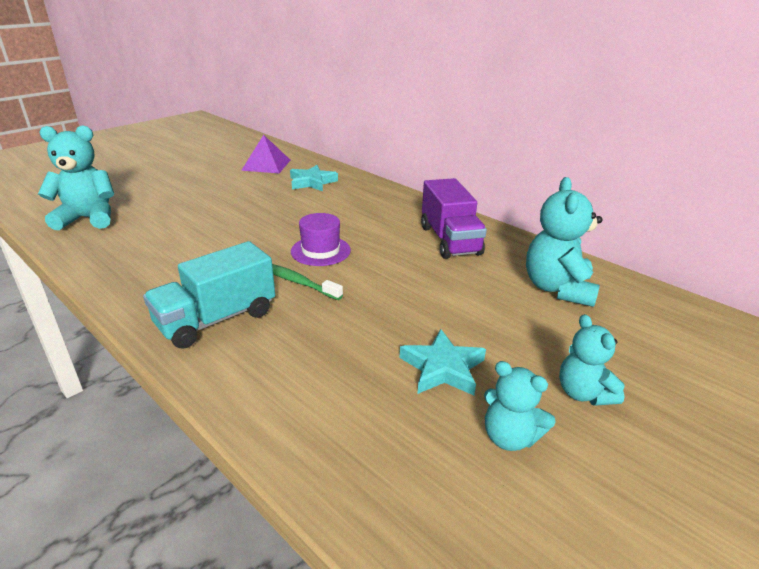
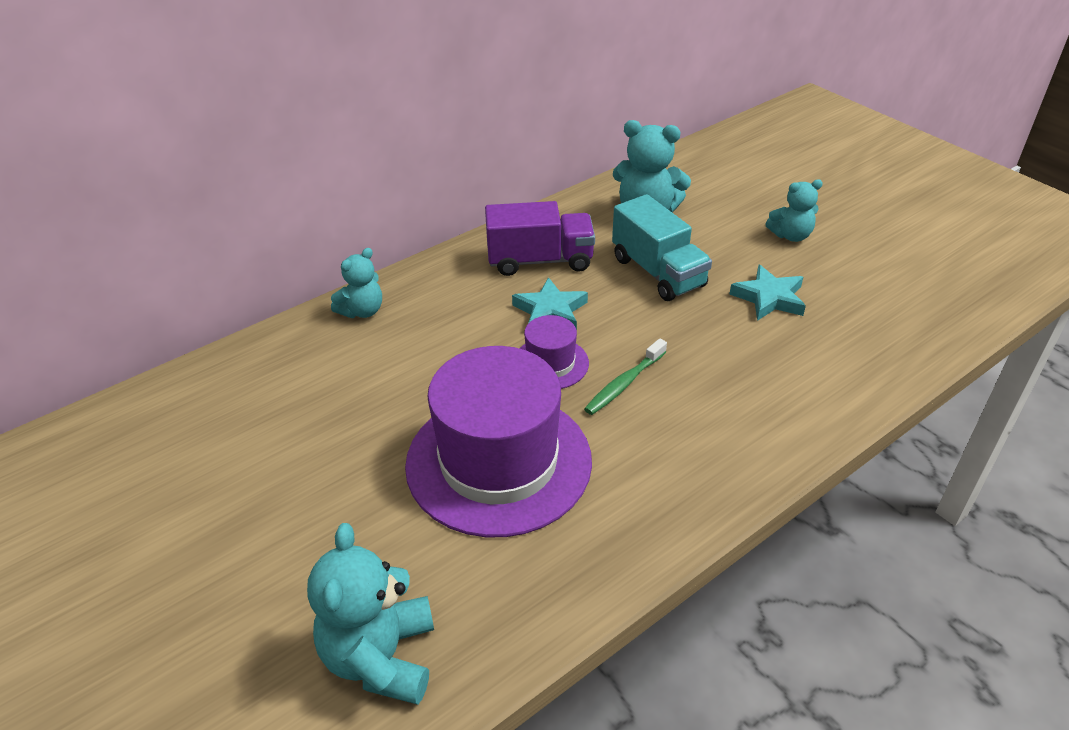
camera: 80 degrees left, 10 degrees up
turquoise truck [143,241,275,349] -> turquoise truck moved to [612,194,712,301]
purple pyramid [241,135,290,173] -> none
turquoise star [290,165,338,191] -> turquoise star moved to [512,277,588,330]
turquoise teddy bear [484,361,556,451] -> turquoise teddy bear moved to [331,248,382,318]
none -> purple hat [405,346,592,537]

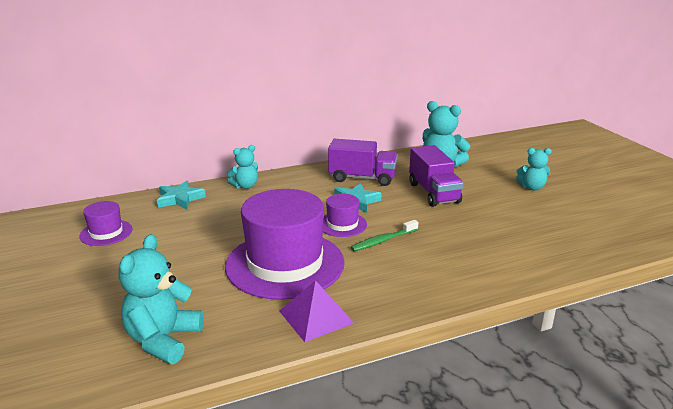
camera: 15 degrees right, 15 degrees down
turquoise truck [612,194,712,301] -> purple truck [409,145,463,207]
turquoise star [729,265,806,321] -> turquoise star moved to [157,181,206,209]
none -> purple hat [79,201,133,246]
none -> purple pyramid [280,280,354,342]

